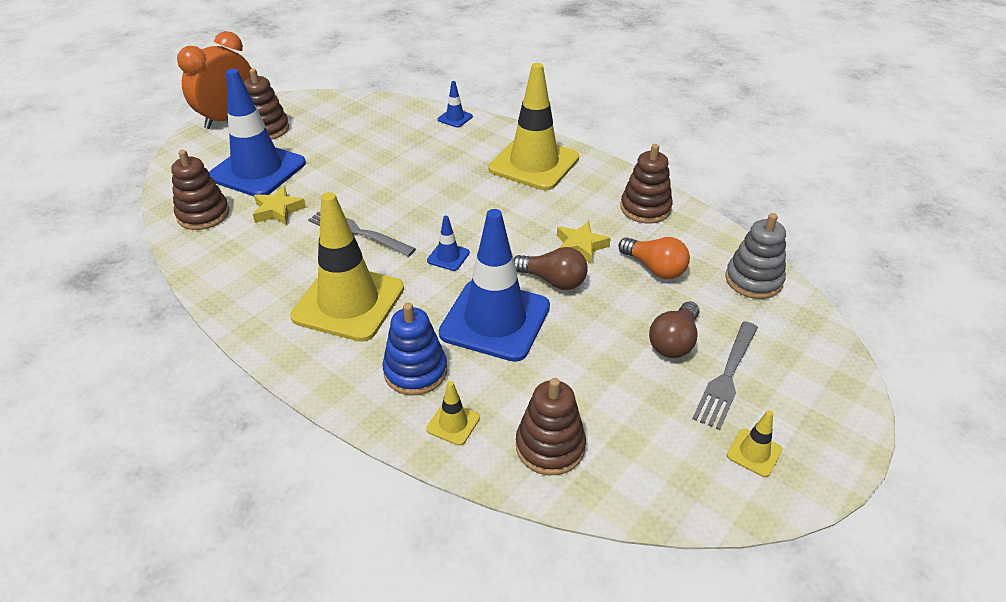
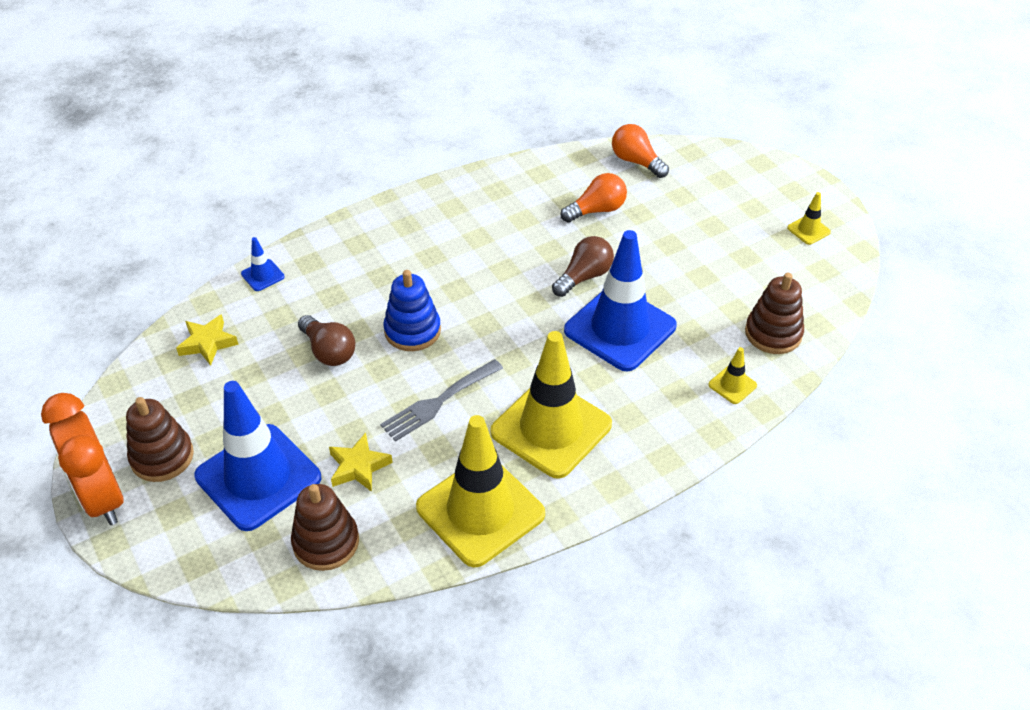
camera: 70 degrees left, 5 degrees up
blue stacking toy [382,303,447,395] -> blue stacking toy moved to [383,270,441,351]
blue traffic cone [427,216,470,271] -> none
yellow traffic cone [488,63,579,190] -> yellow traffic cone moved to [416,415,545,567]
yellow star [557,221,611,265] -> yellow star moved to [176,314,238,366]
brown stacking toy [620,144,673,224] -> none
brown light bulb [649,301,699,358] -> brown light bulb moved to [298,315,355,366]
grey fork [692,321,758,430] -> none
grey stacking toy [725,213,786,299] -> orange light bulb [612,124,669,178]

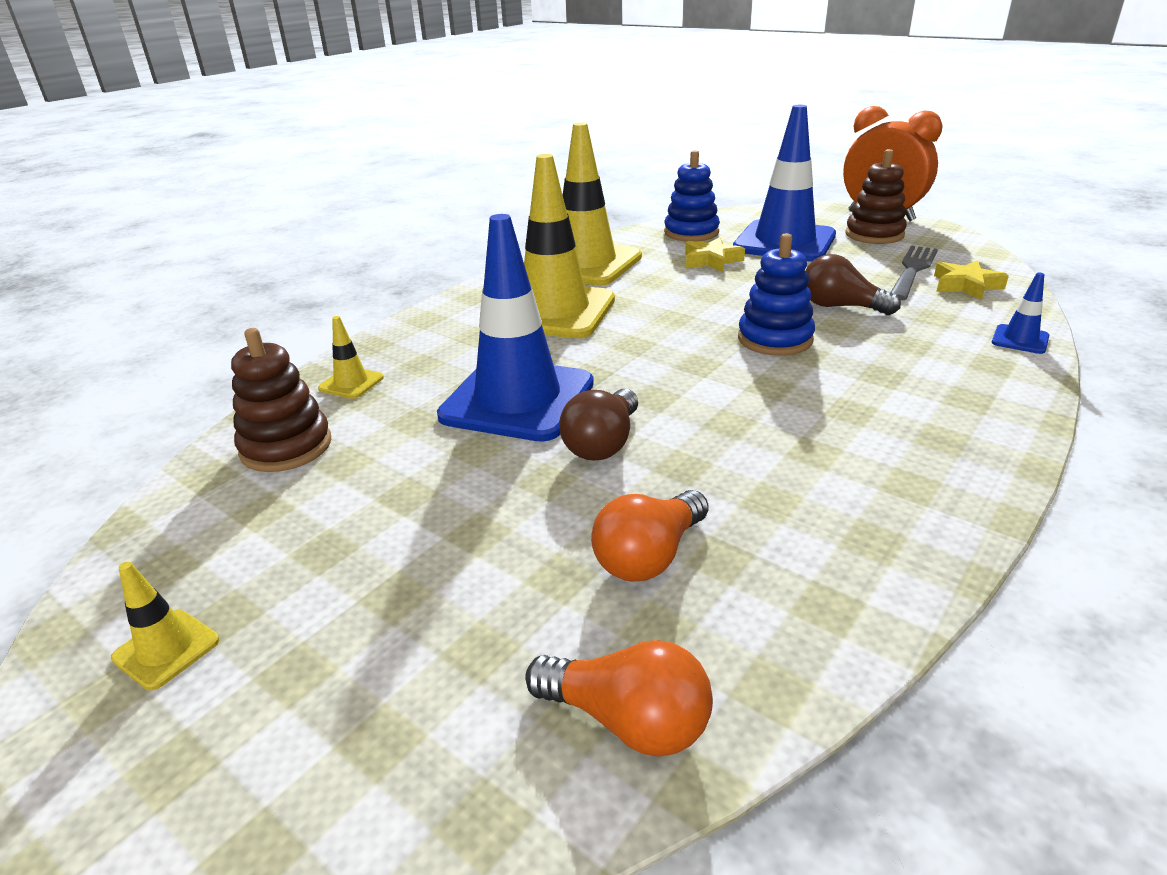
camera: 160 degrees right, 15 degrees down
brown stacking toy [291,484,359,571] -> blue stacking toy [664,150,720,242]
grey fork [380,359,503,442] -> grey fork moved to [891,246,938,300]

